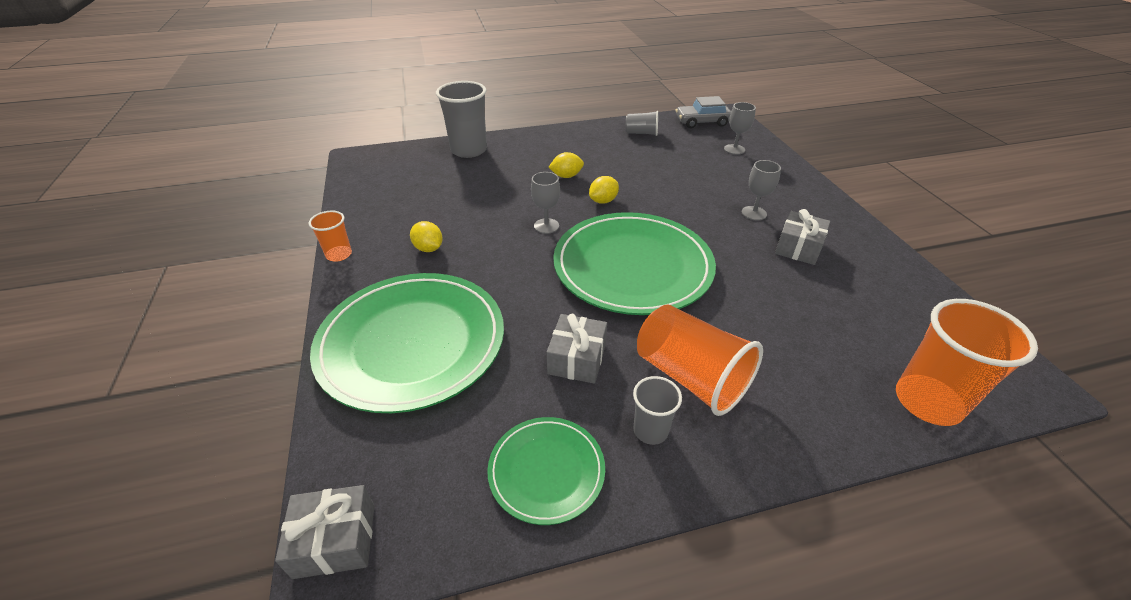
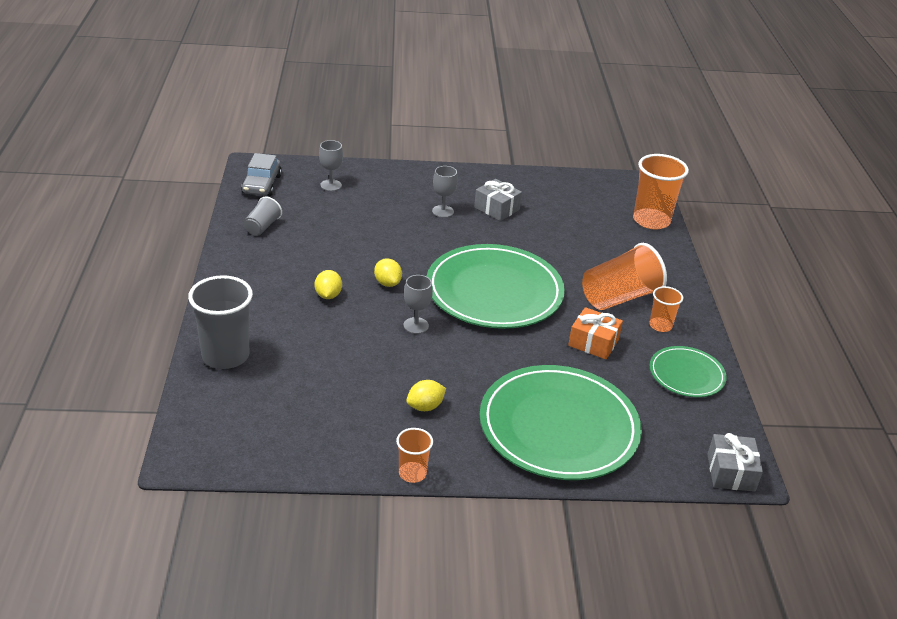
camera: 80 degrees left, 5 degrees down
grey gift [547,314,607,384] -> orange gift [568,307,623,359]
grey cup [633,376,682,445] -> orange cup [649,286,683,332]

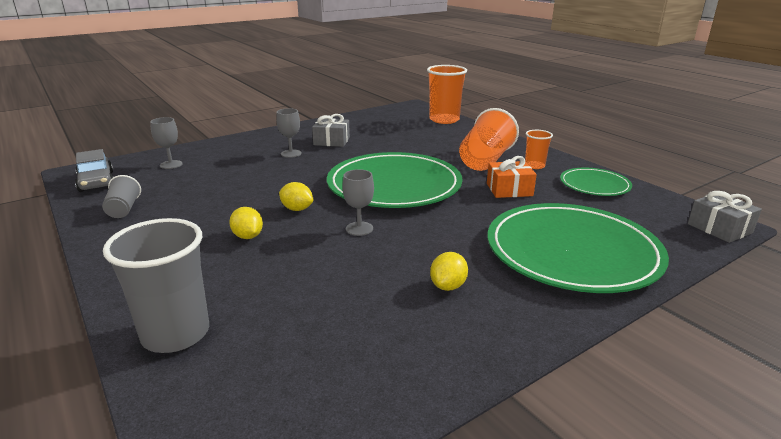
camera: 30 degrees left, 10 degrees down
orange cup [396,428,433,483] -> none

